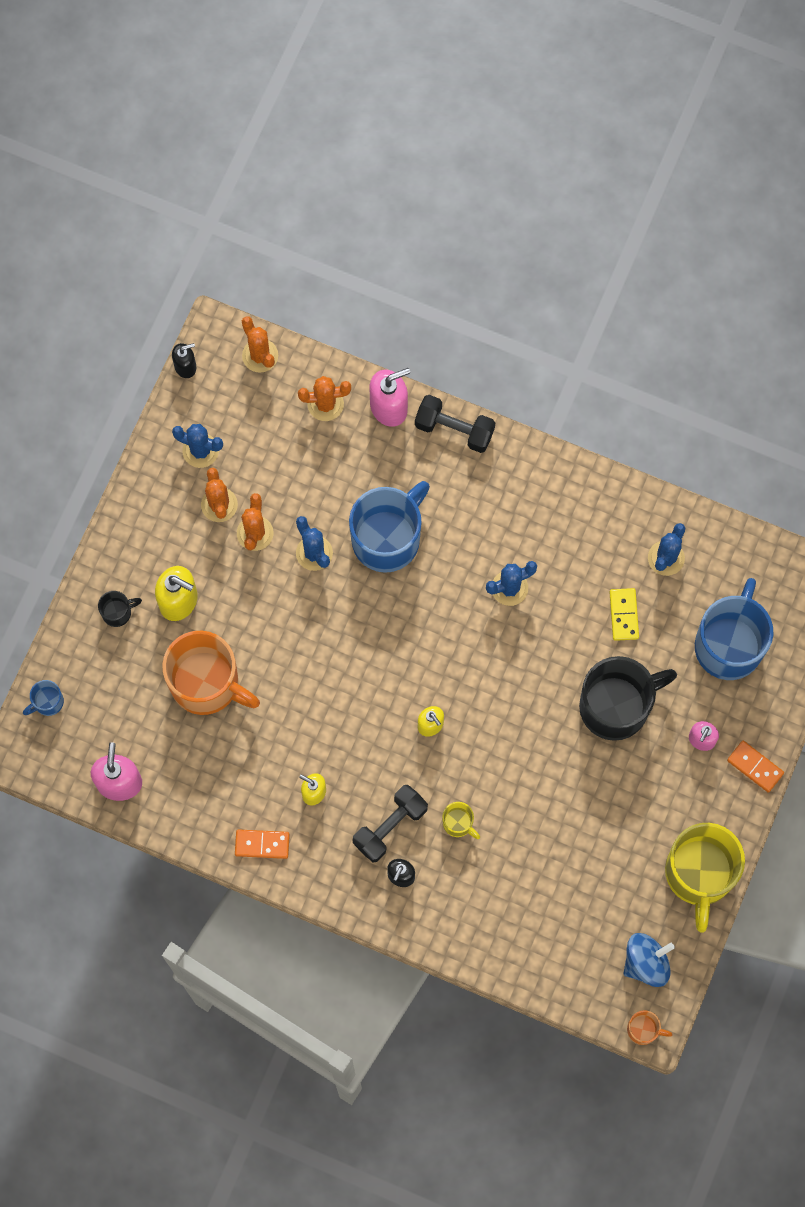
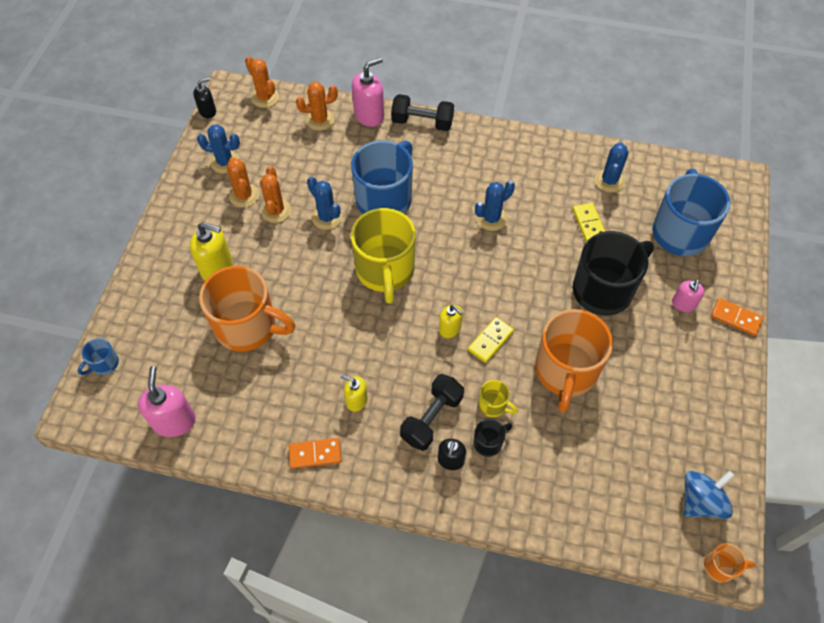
camera: 10 degrees left, 15 degrees down
black mug [98,591,142,627] -> black mug moved to [474,419,512,457]
yellow mug [665,823,745,933] -> yellow mug moved to [351,208,416,304]
none -> yellow domino [468,317,514,363]
none -> orange mug [535,309,613,413]

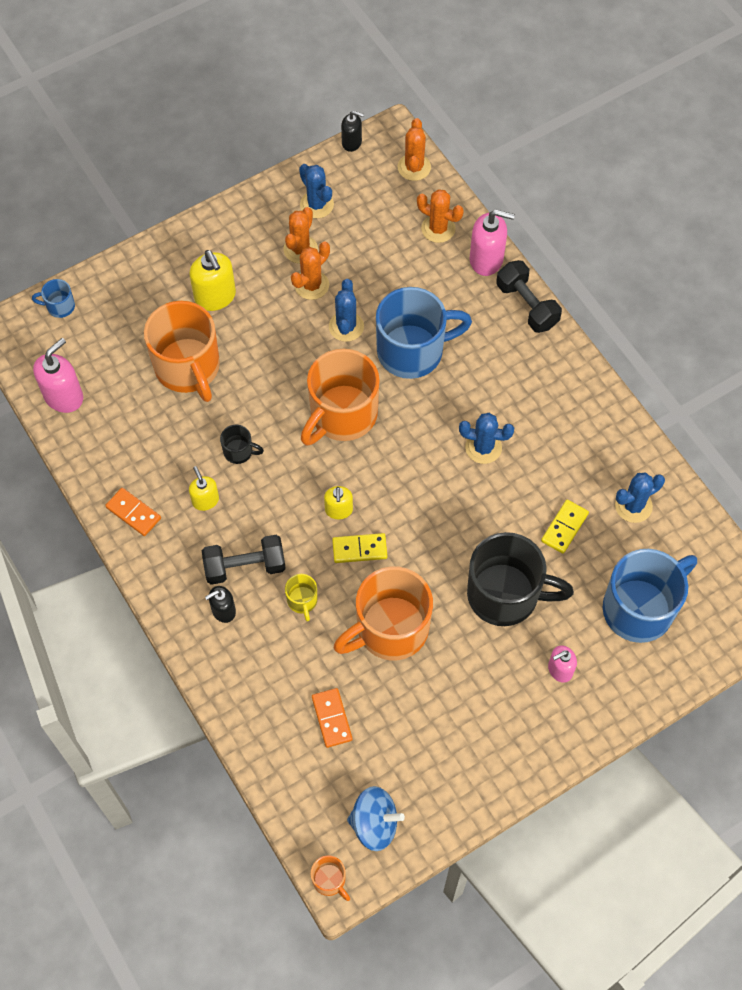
camera: 45 degrees right, 5 degrees up
yellow mug [351,208,416,304] -> orange mug [301,349,380,445]
black mug [474,419,512,457] -> black mug moved to [220,425,264,464]
orange domino [711,298,763,336] -> orange domino moved to [312,688,353,748]

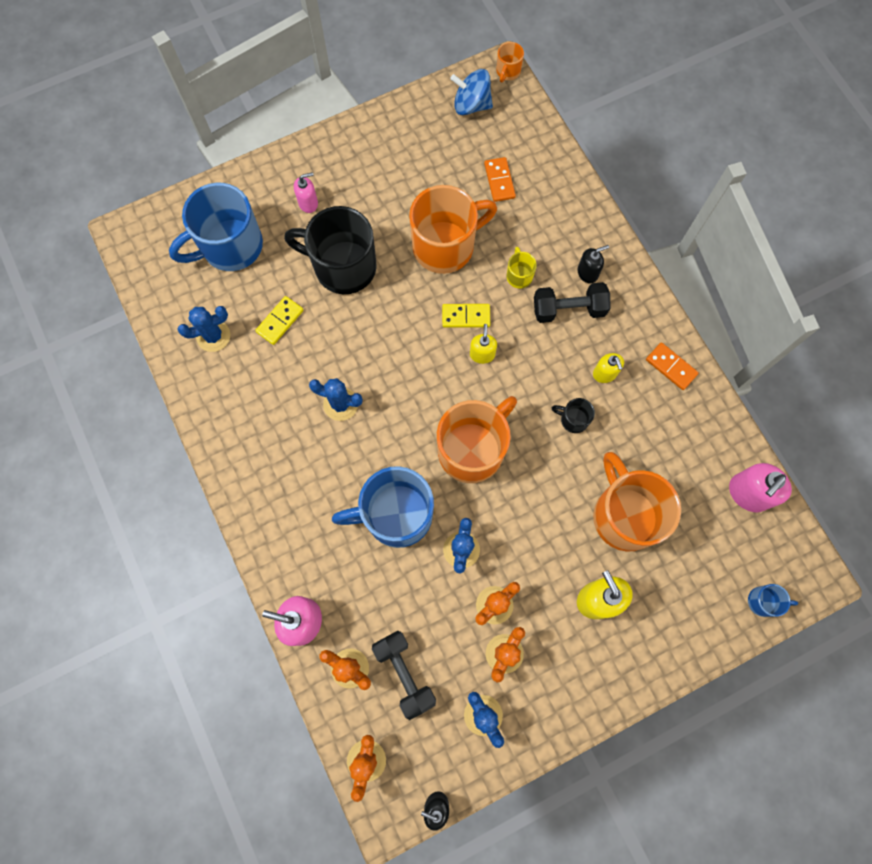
camera: 175 degrees left, 10 degrees up
orange mug [311,855,350,901] -> orange mug turned 120 degrees counterclockwise [496,42,524,82]
black dumbbell [496,260,562,333] -> black dumbbell moved to [372,631,436,720]

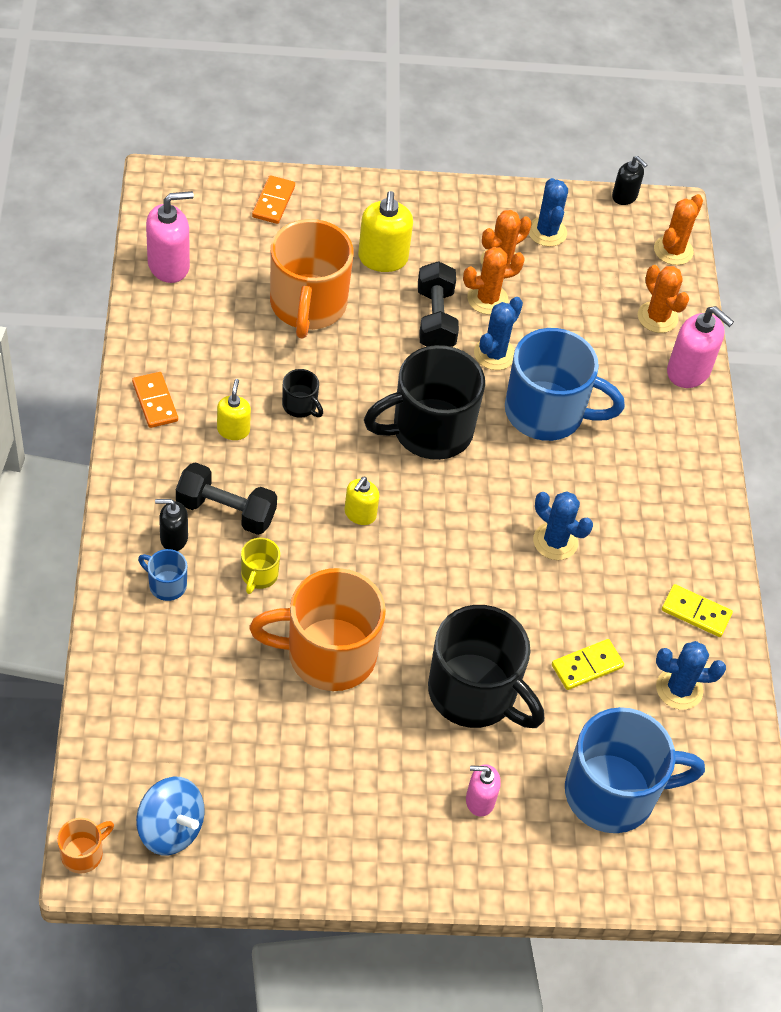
camera: 160 degrees left, 20 degrees down
black dumbbell [372,631,436,720] -> black dumbbell moved to [418,261,459,347]
orange mug [437,396,517,483] -> black mug [364,345,485,460]
yellow domino [442,304,490,327] -> yellow domino moved to [662,584,733,637]
orange domino [484,157,516,202] -> orange domino moved to [252,175,295,224]
blue mug [748,584,798,617] -> blue mug moved to [138,549,187,601]

